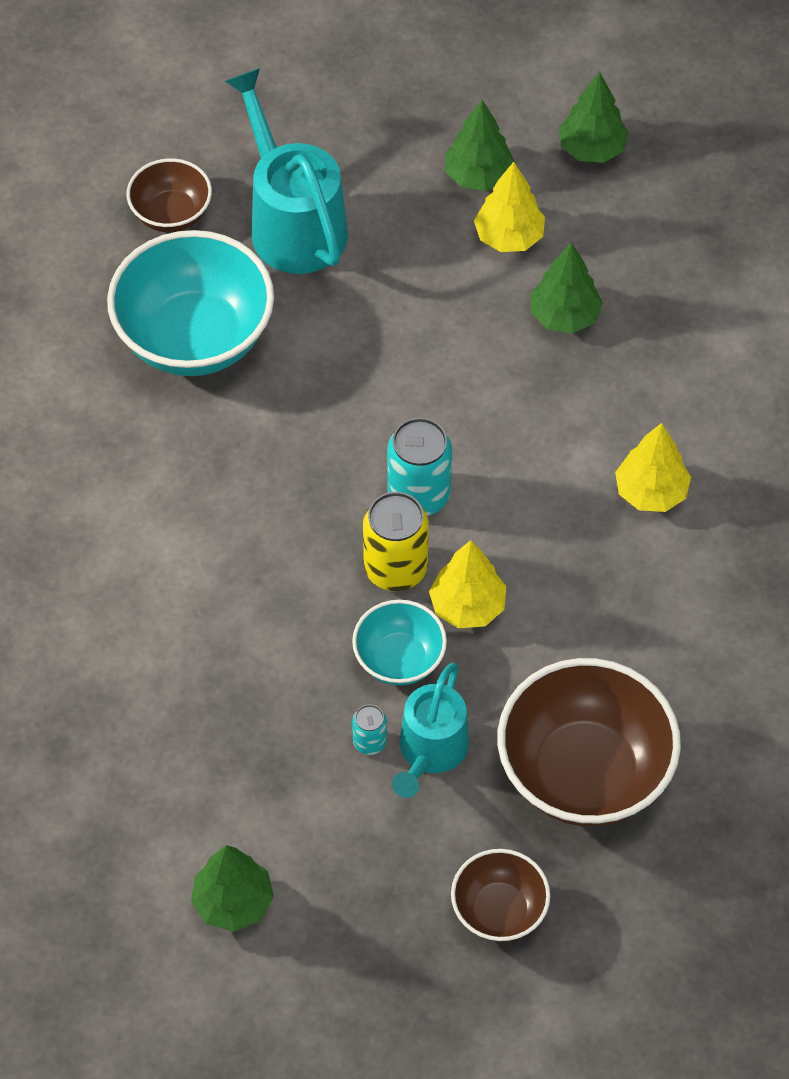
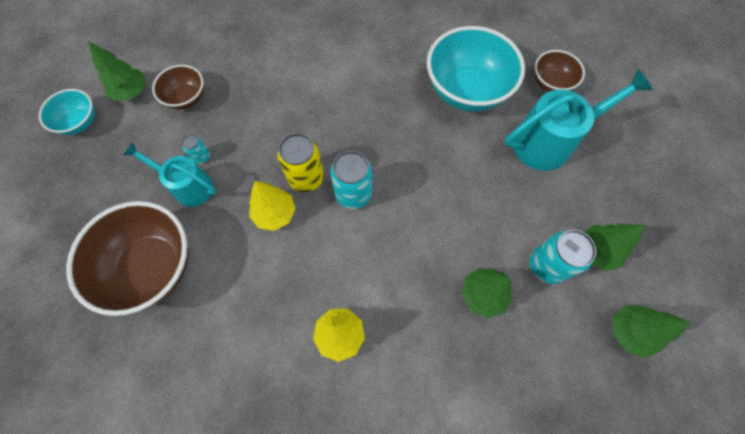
camera: 95 degrees right, 10 degrees up
turquoise bowl [352,600,447,686] -> turquoise bowl moved to [39,89,95,135]
brown bowl [451,849,550,942] -> brown bowl moved to [152,65,204,109]
yellow tree [474,162,545,252] -> turquoise can [530,230,596,284]

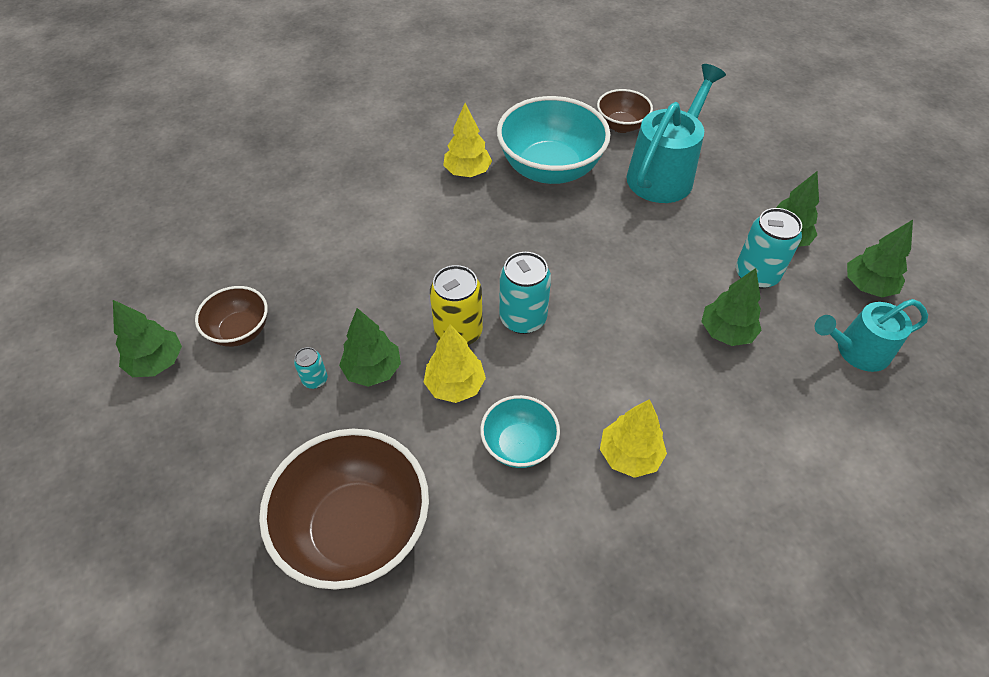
camera: 35 degrees left, 15 degrees down
turquoise bowl [39,89,95,135] -> turquoise bowl moved to [480,395,560,468]
turquoise watering can [123,142,216,207] -> turquoise watering can moved to [815,299,928,372]
none -> green tree [339,308,401,387]
none -> yellow tree [443,103,492,177]

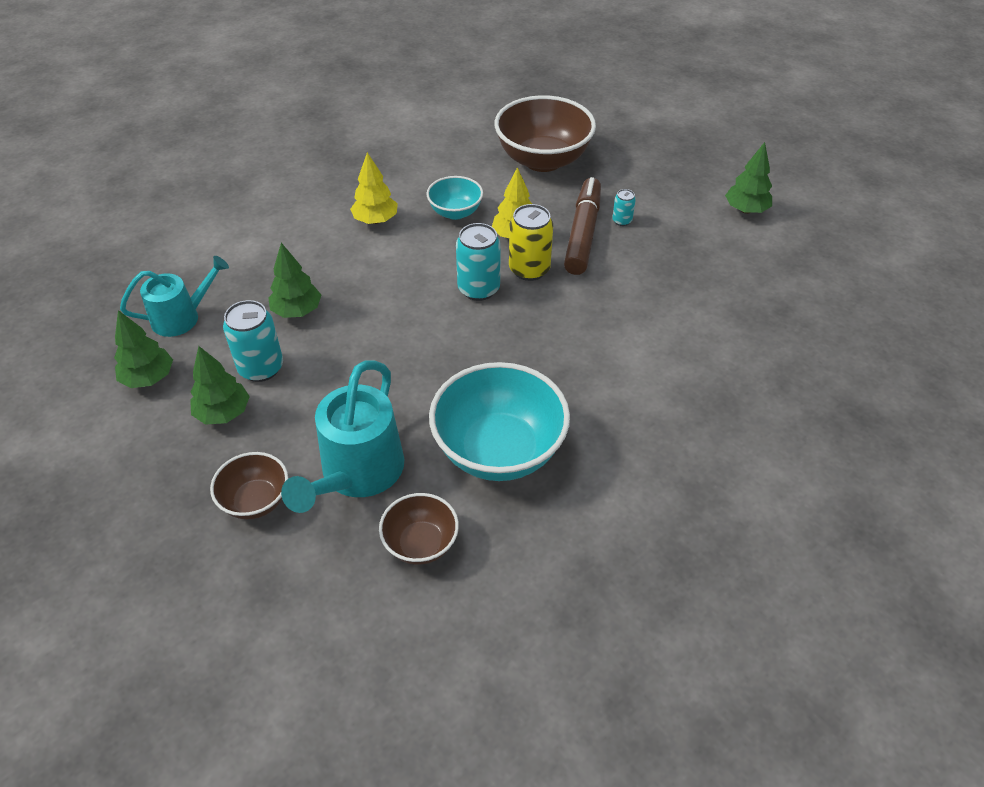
camera: 165 degrees right, 5 degrees down
brown bowl [195,286,268,347] -> brown bowl moved to [210,452,288,519]
green tree [339,308,401,387] -> brown marker [564,177,601,275]
yellow tree [443,103,492,177] -> none

